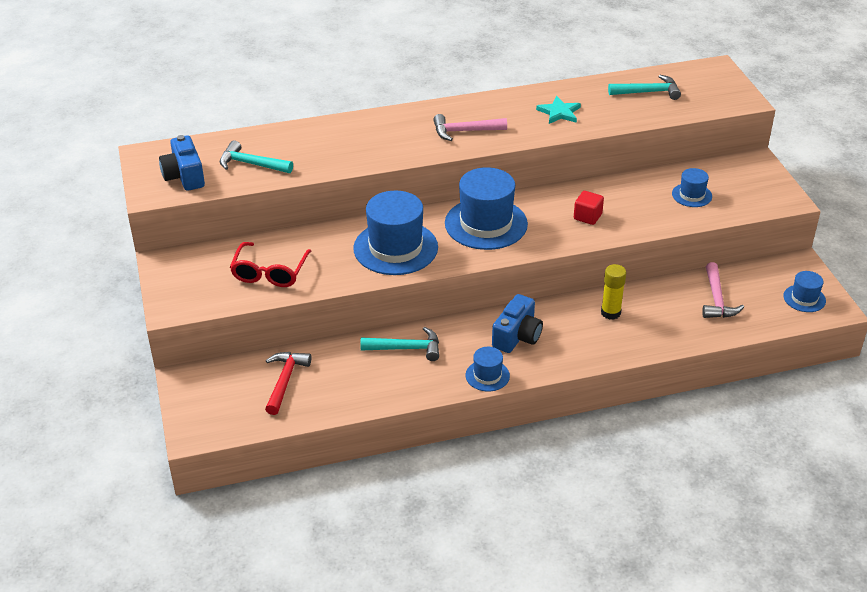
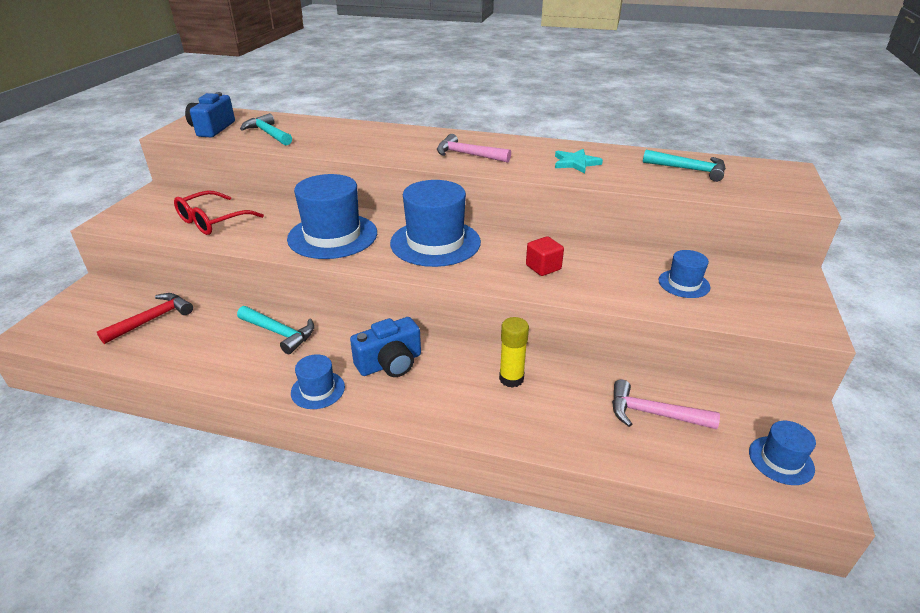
camera: 30 degrees right, 5 degrees down
pink hammer [702,262,744,318] -> pink hammer turned 75 degrees clockwise [612,379,720,429]

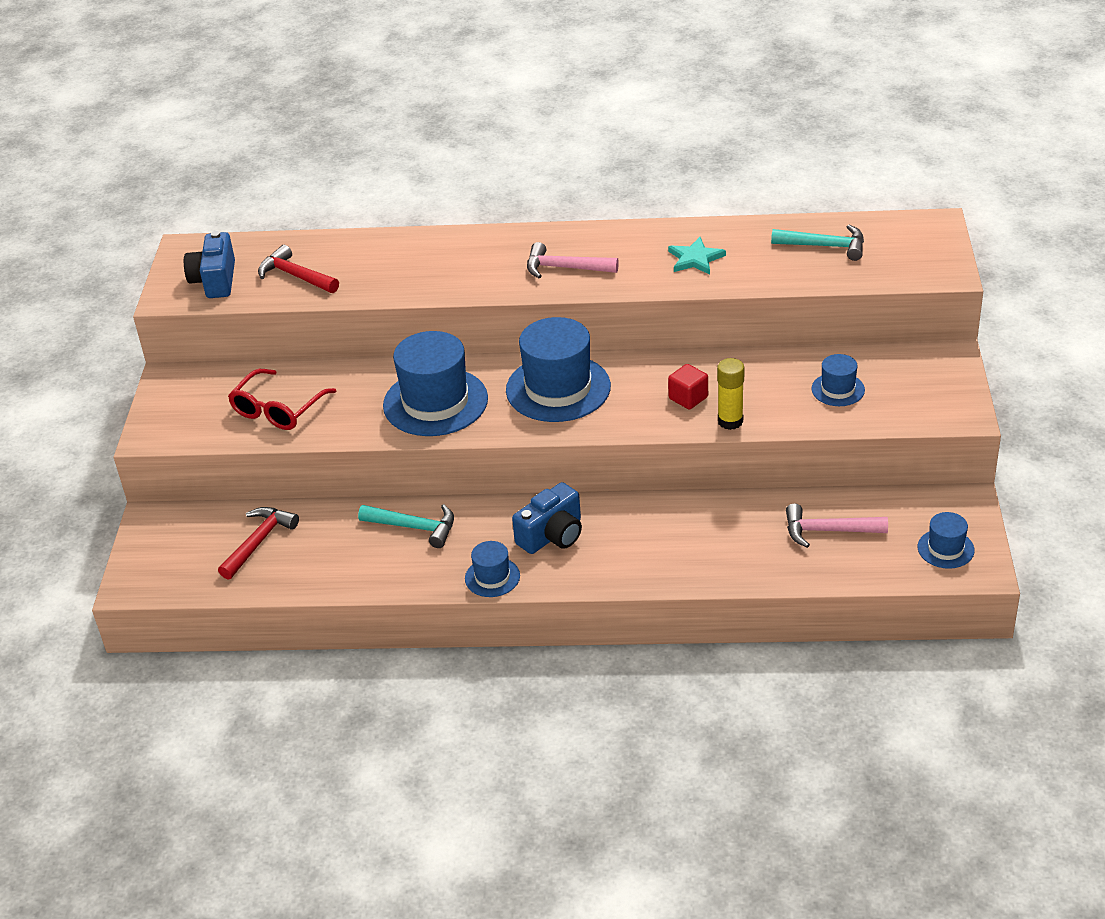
camera: 10 degrees left, 5 degrees up
turquoise hammer [240,113,292,145] -> red hammer [258,245,339,293]
yellow glue stick [499,317,529,388] -> yellow glue stick moved to [717,358,744,430]

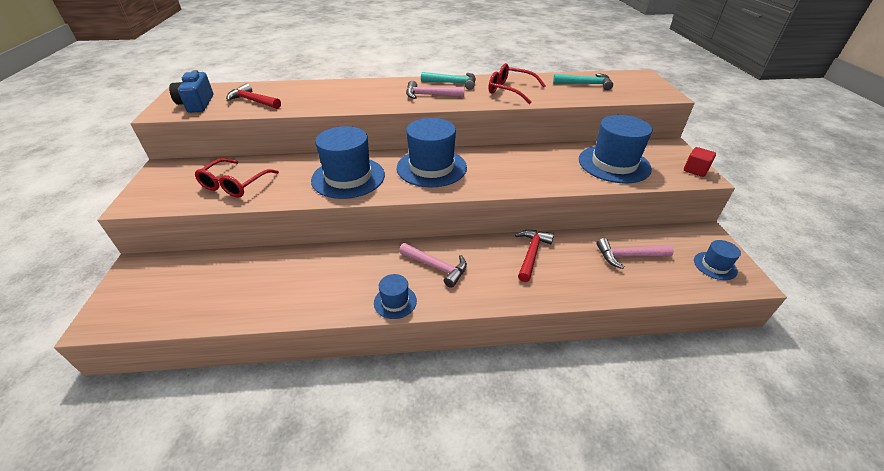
camera: 10 degrees left, 0 degrees up
red hammer [218,507,299,580] -> red hammer moved to [515,230,554,282]
turquoise hammer [358,504,454,548] -> turquoise hammer moved to [421,72,476,90]
blue camera [512,482,582,554] -> pink hammer [399,243,467,288]
turquoise star [668,237,726,275] -> red glasses [489,63,546,104]
red cube [668,364,708,409] -> red cube moved to [684,147,716,177]
yellow glue stick [717,358,744,430] -> none
blue hat [811,354,865,406] -> blue hat [579,115,652,184], size x2.02

